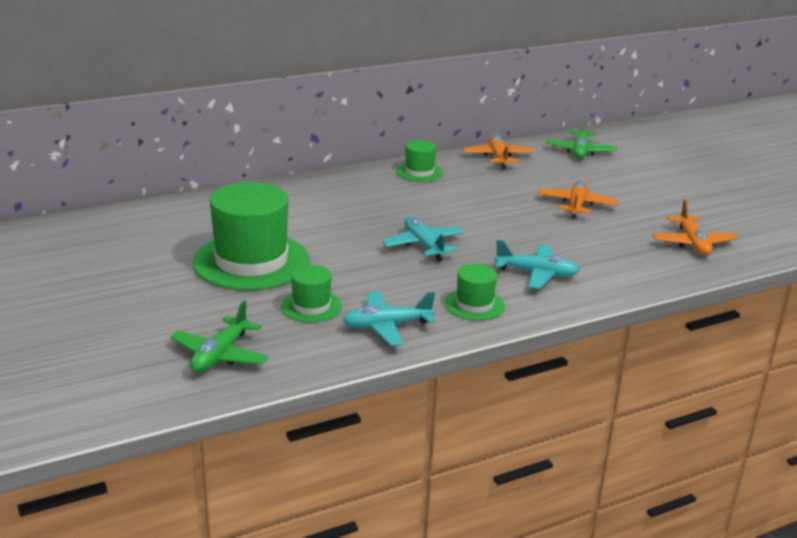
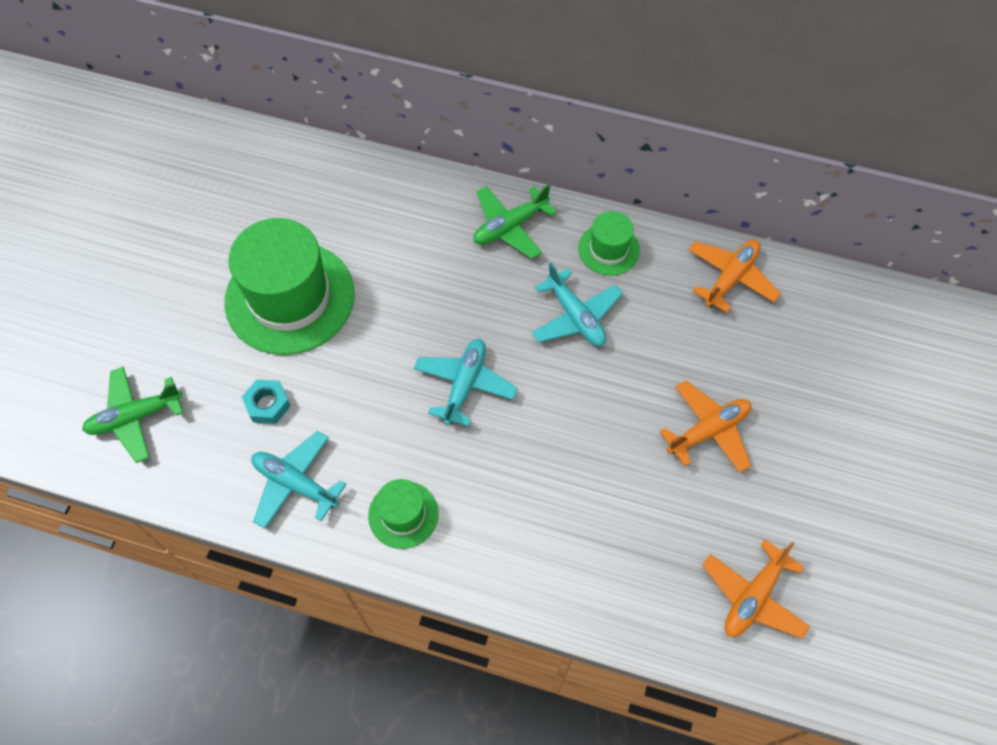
camera: 45 degrees right, 35 degrees up
green hat [281,265,342,322] -> turquoise nut [242,380,291,424]
turquoise plane [495,240,579,289] -> turquoise plane moved to [532,263,623,346]
green plane [546,117,617,159] -> green plane moved to [473,184,557,259]

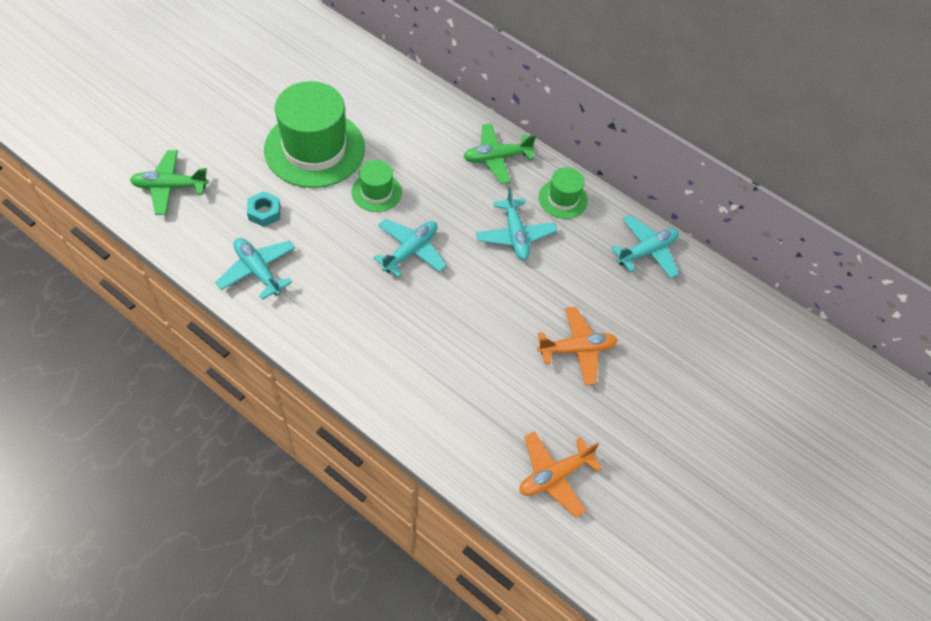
camera: 15 degrees right, 5 degrees down
green hat [368,479,439,549] -> green hat moved to [351,160,402,212]
orange plane [689,240,781,313] -> turquoise plane [611,215,679,278]

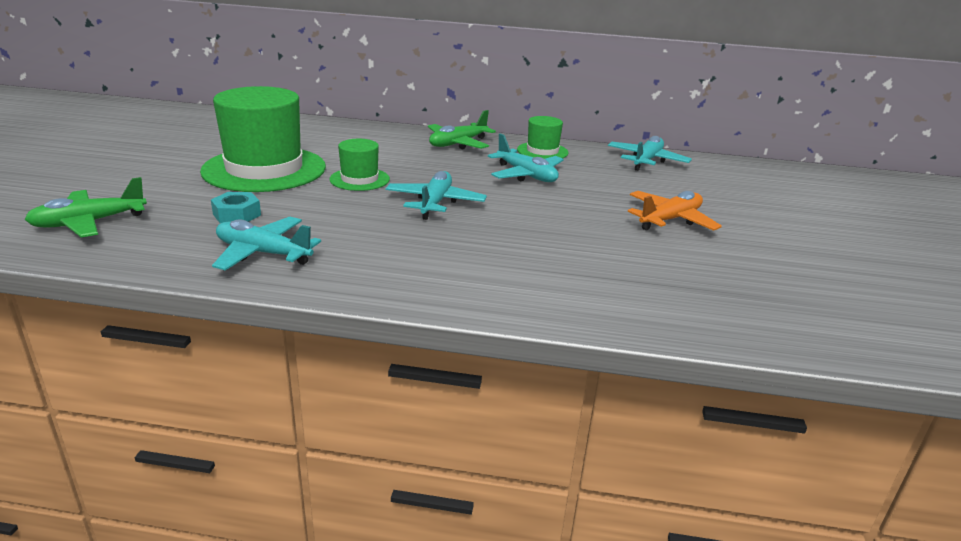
camera: 25 degrees left, 30 degrees down
orange plane [519,431,602,517] -> none

